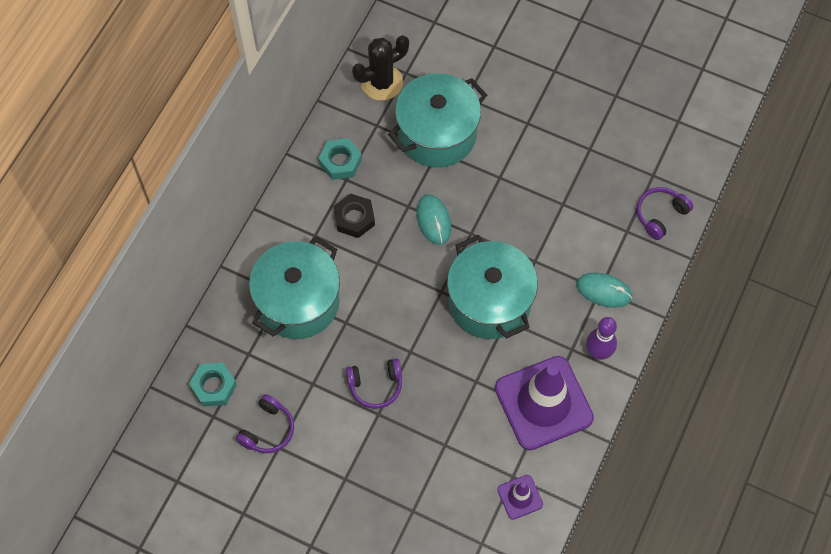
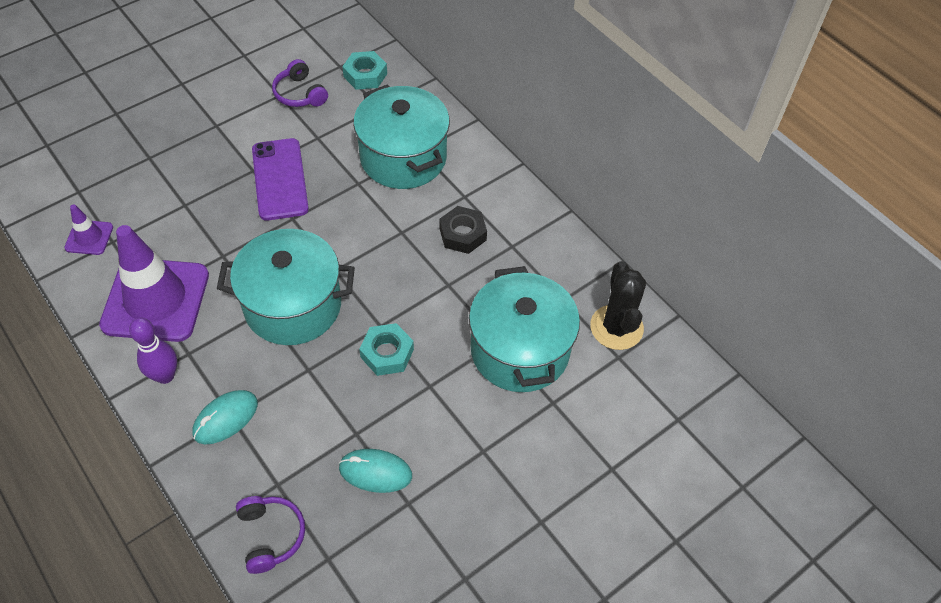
camera: 115 degrees right, 10 degrees down
turquoise nut [319,138,362,180] -> turquoise nut moved to [359,323,414,376]
purple headphones [346,358,402,409] -> purple phone [252,138,309,220]
turquoise mouse [416,194,451,245] -> turquoise mouse moved to [339,449,412,493]

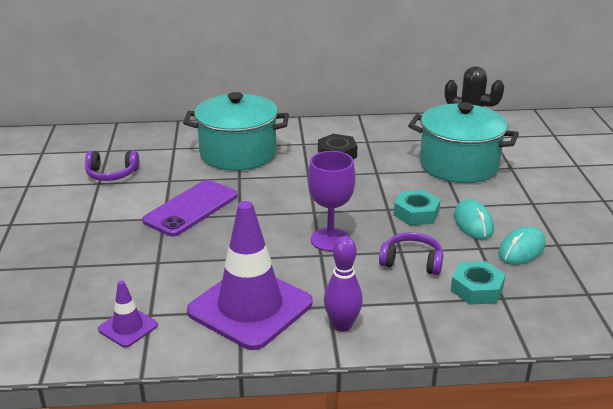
camera: 55 degrees left, 25 degrees down
turquoise mouse [192,390,258,444] -> turquoise mouse moved to [454,199,494,240]
turquoise pot [217,229,355,345] -> purple goblet [308,151,356,251]
purple headphones [236,496,305,574] -> purple headphones moved to [379,232,443,275]
purple phone [252,138,309,220] -> purple phone turned 75 degrees counterclockwise [142,180,237,236]
turquoise nut [342,51,387,90] -> turquoise nut moved to [451,261,506,305]

